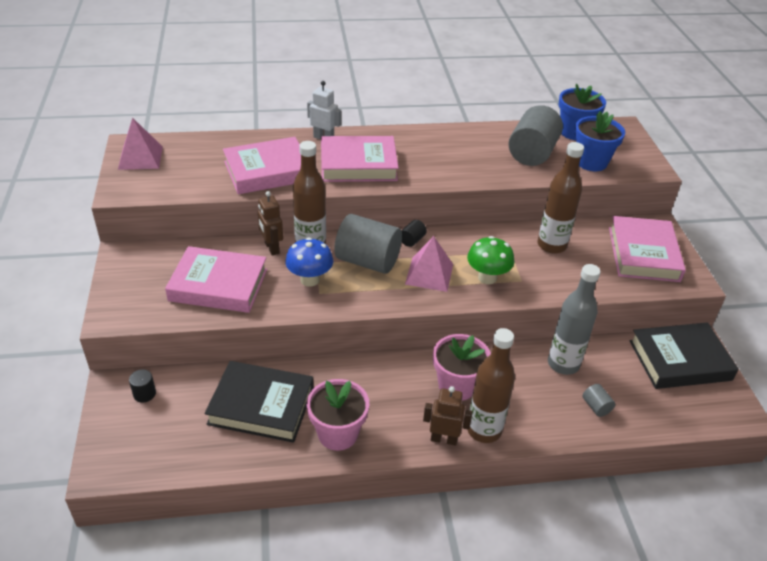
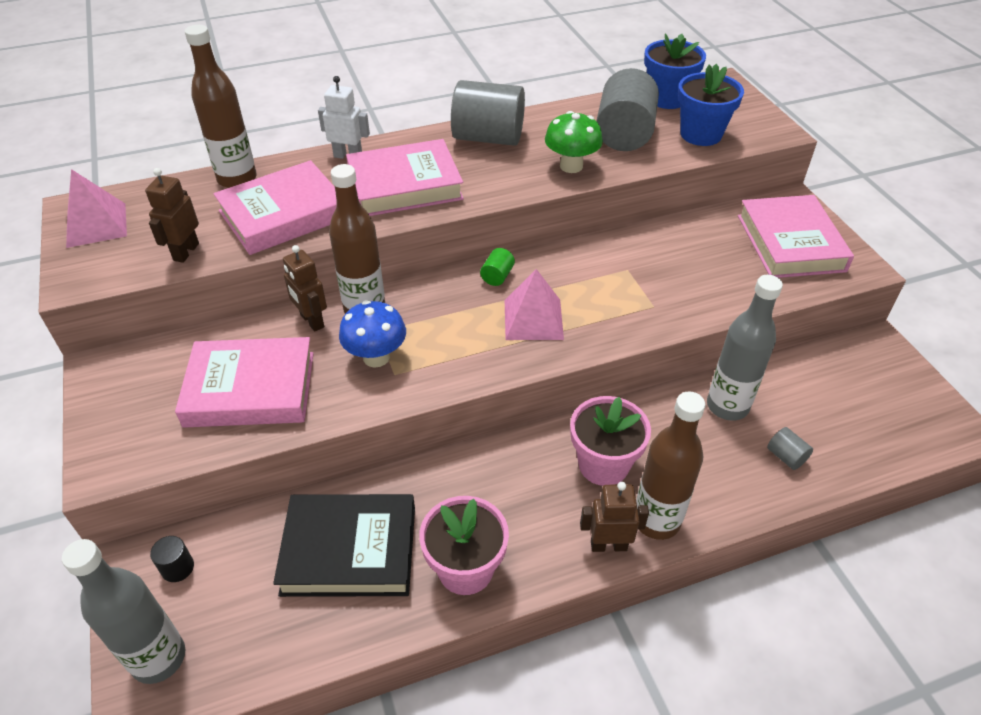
camera: 10 degrees left, 5 degrees up
grey cylinder [334,214,402,274] -> grey cylinder moved to [451,80,525,146]
black cylinder [401,220,427,247] -> green cylinder [480,248,515,286]
green mushroom [467,236,514,284] -> green mushroom moved to [545,111,603,173]
brown bottle [537,142,584,254] -> brown bottle moved to [185,25,257,188]
black book [630,322,739,389] -> none
none -> grey bottle [62,539,185,684]
none -> brown robot [145,168,199,263]

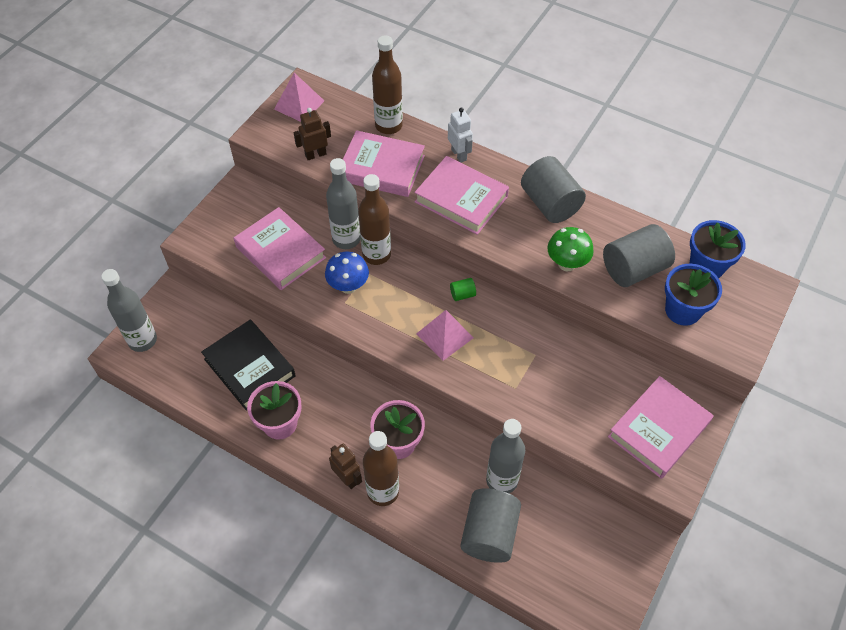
camera: 50 degrees right, 10 degrees up
black cylinder [150,536,194,582] -> none
brown robot [283,245,327,332] -> grey bottle [326,158,360,249]
grey cylinder [767,427,813,470] -> grey cylinder [460,488,521,563], size x2.35

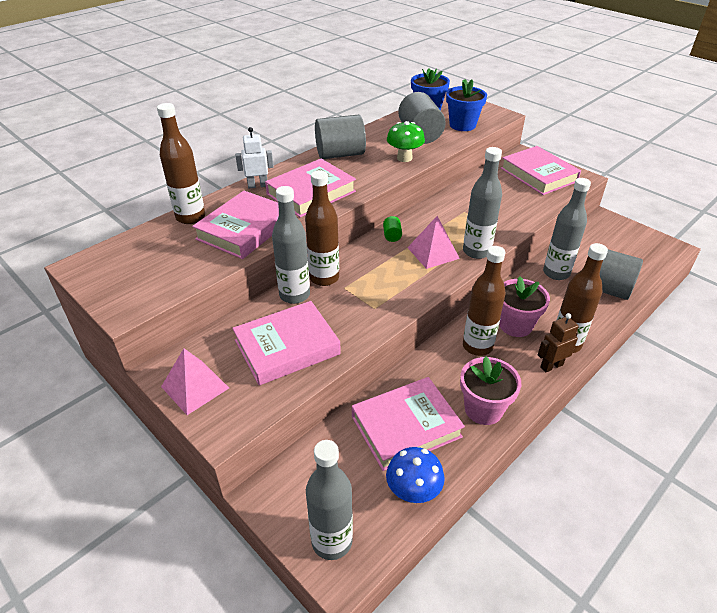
camera: 75 degrees left, 15 degrees down
black book [201,320,296,411] -> pink book [352,377,465,471]
pink pyramid [274,73,324,122] -> pink pyramid moved to [161,348,229,415]
brown robot [293,108,331,160] -> none
blue mushroom [325,251,369,294] -> blue mushroom moved to [386,447,445,503]
none -> grey bottle [463,147,502,259]
none -> brown bottle [463,246,506,356]

